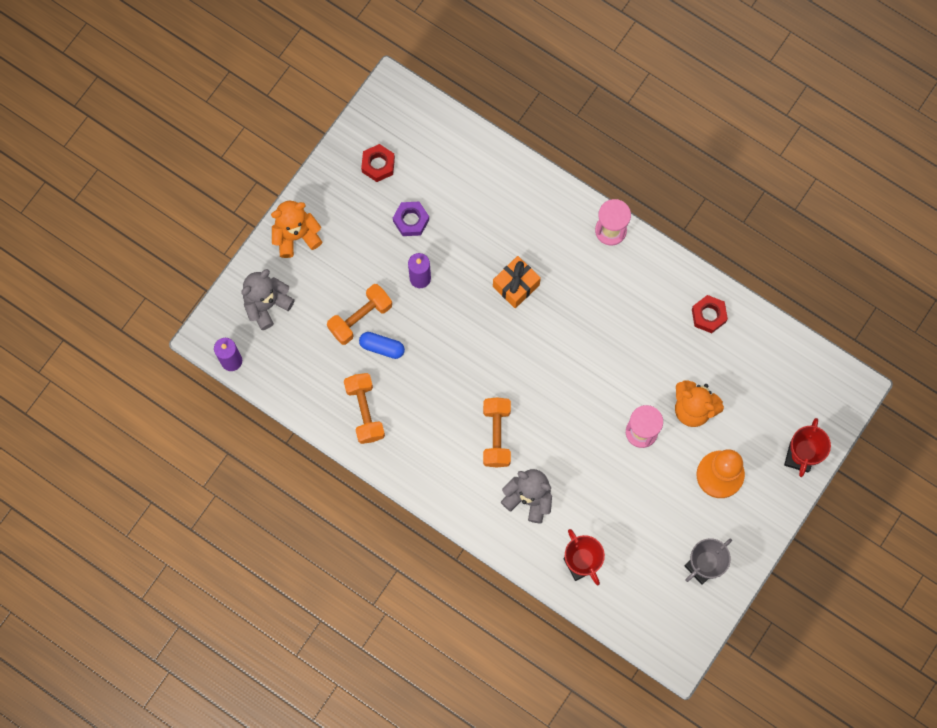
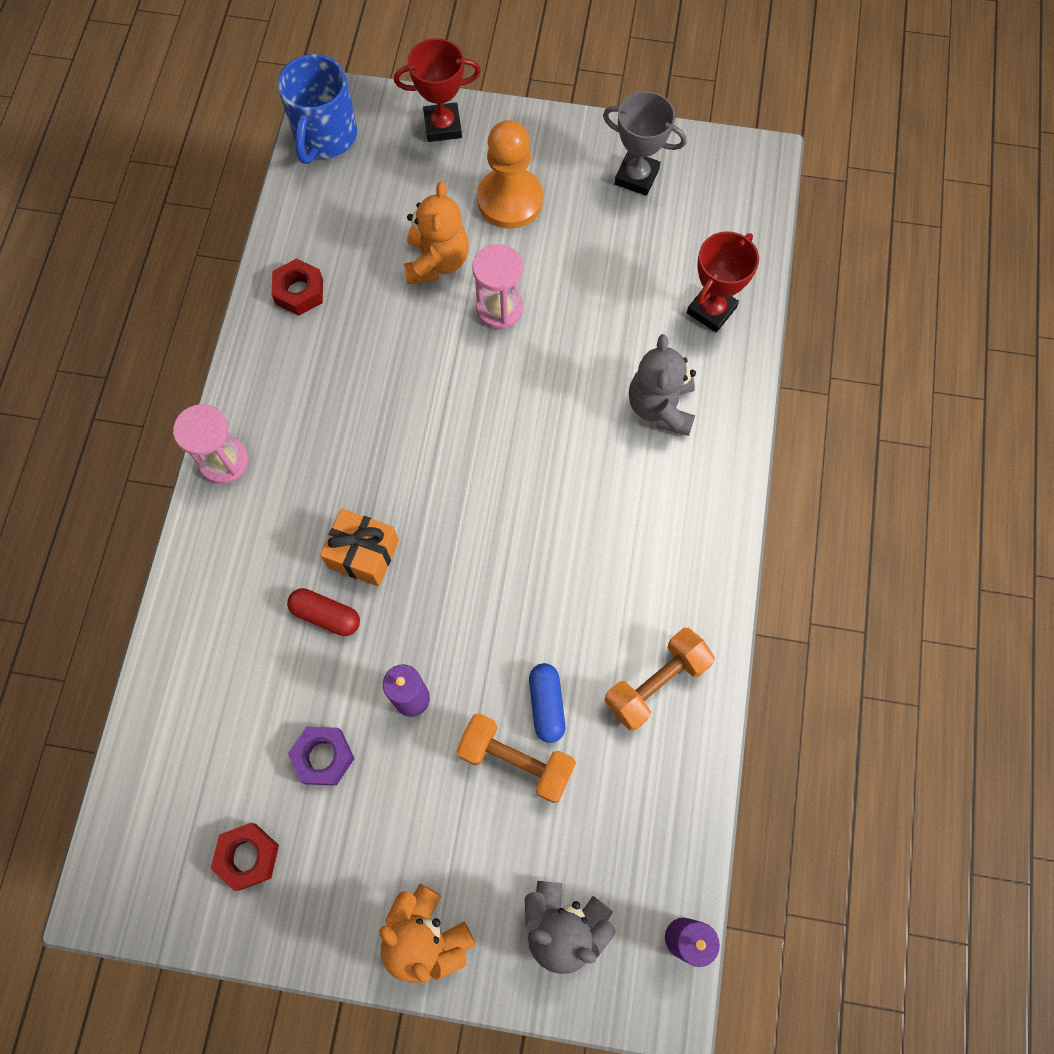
camera: 115 degrees left, 5 degrees down
orange dumbbell [483,397,511,468] -> none
none -> blue mug [278,54,357,164]
none -> red capsule [287,588,360,636]

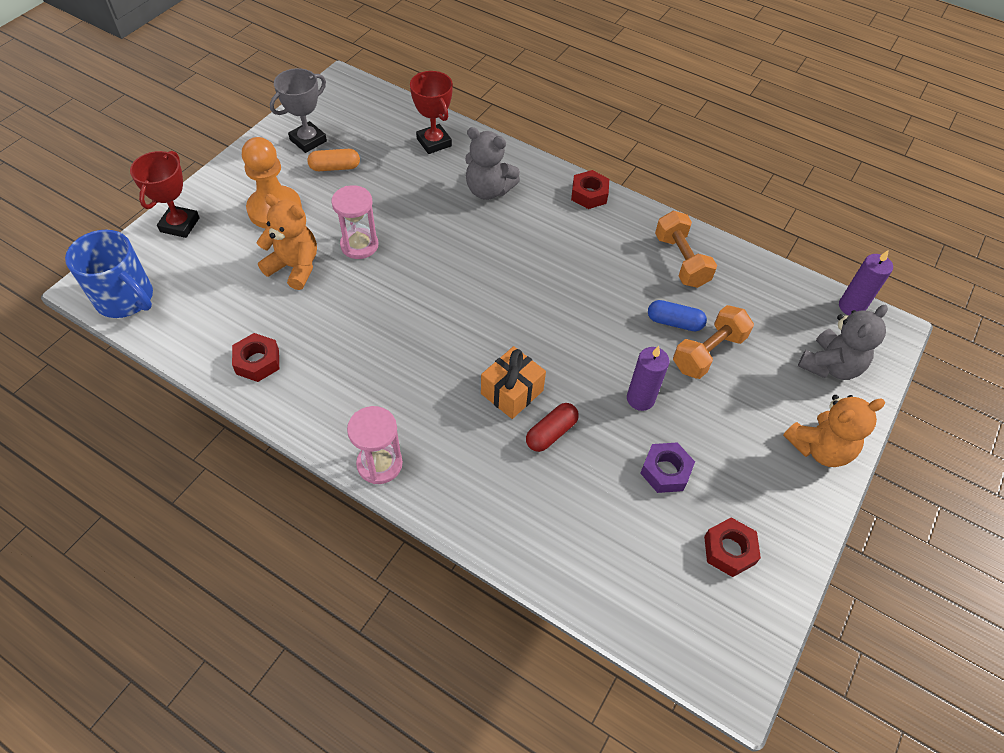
camera: 70 degrees left, 15 degrees down
none -> orange capsule [307,149,360,171]
none -> red nut [571,170,609,209]

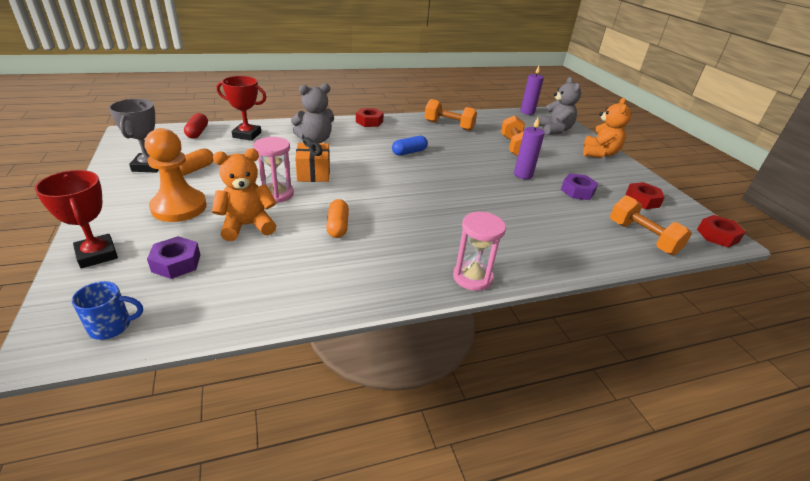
camera: 50 degrees left, 20 degrees down
blue mug [65,230,153,318] -> blue mug [72,281,143,340], size x0.54
red nut [232,333,279,382] -> red nut moved to [697,215,746,247]
orange gift [481,346,546,419] -> orange gift moved to [295,137,330,182]
red capsule [526,403,579,452] -> red capsule moved to [184,113,208,139]
blue capsule [648,300,707,331] -> blue capsule moved to [392,136,428,156]
none -> purple nut [147,236,200,279]
none -> orange capsule [326,199,349,238]
none -> orange dumbbell [610,195,692,255]

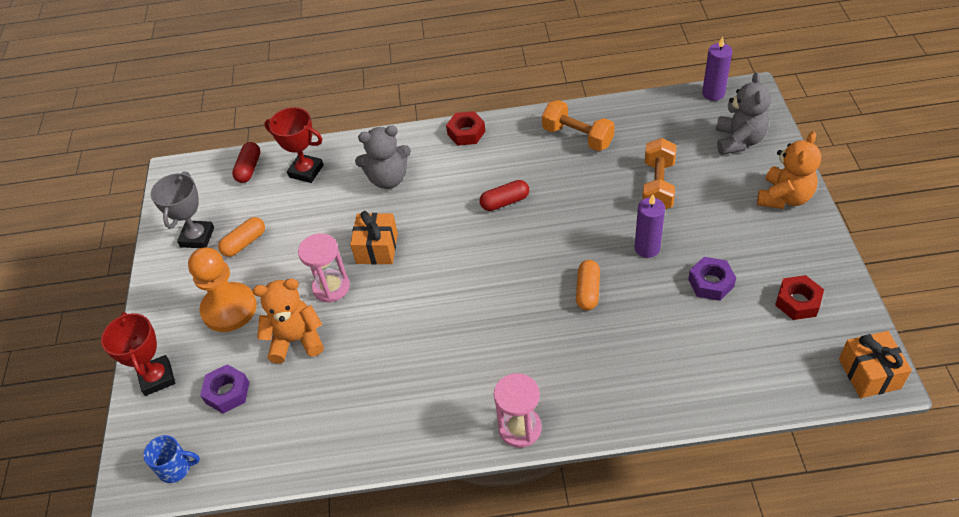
camera: 20 degrees right, 15 degrees up
orange capsule [326,199,349,238] -> orange capsule moved to [576,260,600,310]
blue capsule [392,136,428,156] -> red capsule [480,180,529,211]
orange dumbbell [610,195,692,255] -> none
red nut [697,215,746,247] -> orange gift [839,331,912,398]

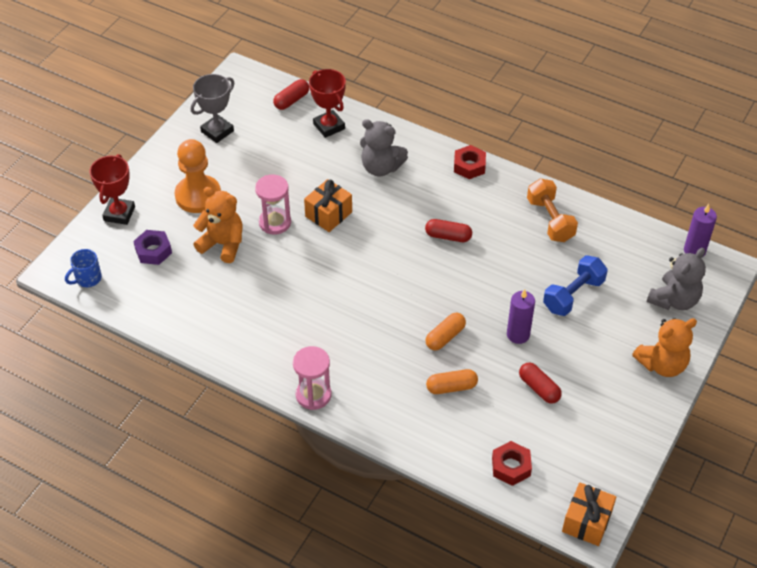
camera: 30 degrees right, 0 degrees up
blue mug [143,435,200,483] -> blue mug turned 105 degrees clockwise [65,249,102,287]
orange capsule [218,217,265,257] -> orange capsule moved to [426,369,478,394]
orange dumbbell [642,138,676,209] -> blue dumbbell [543,255,608,316]
purple nut [688,257,736,301] -> red capsule [519,363,562,404]
red nut [775,275,824,320] -> red nut moved to [492,441,532,486]

